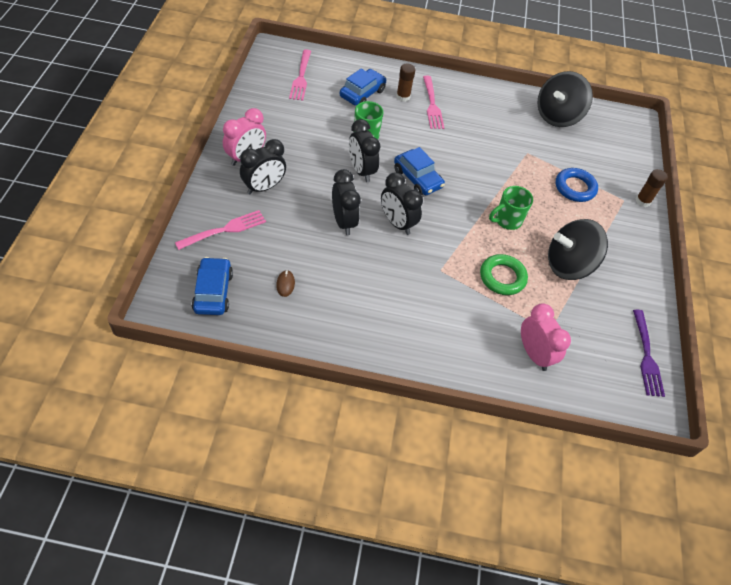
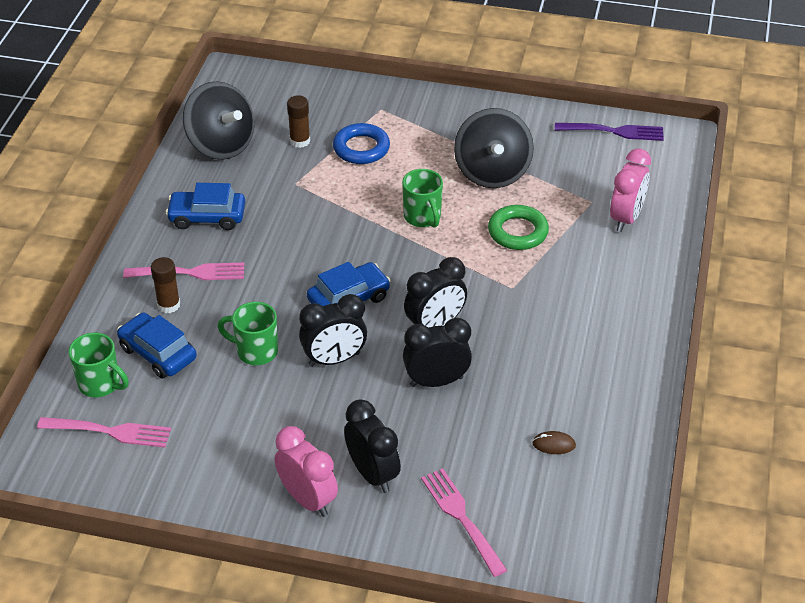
camera: 80 degrees left, 10 degrees down
blue car [192,257,233,315] -> blue car moved to [166,183,245,230]
pink clock [521,303,571,371] -> pink clock turned 135 degrees clockwise [610,148,651,232]
brown glue stick [636,169,668,207] -> brown glue stick moved to [287,95,310,148]
none -> green mug [69,333,129,397]

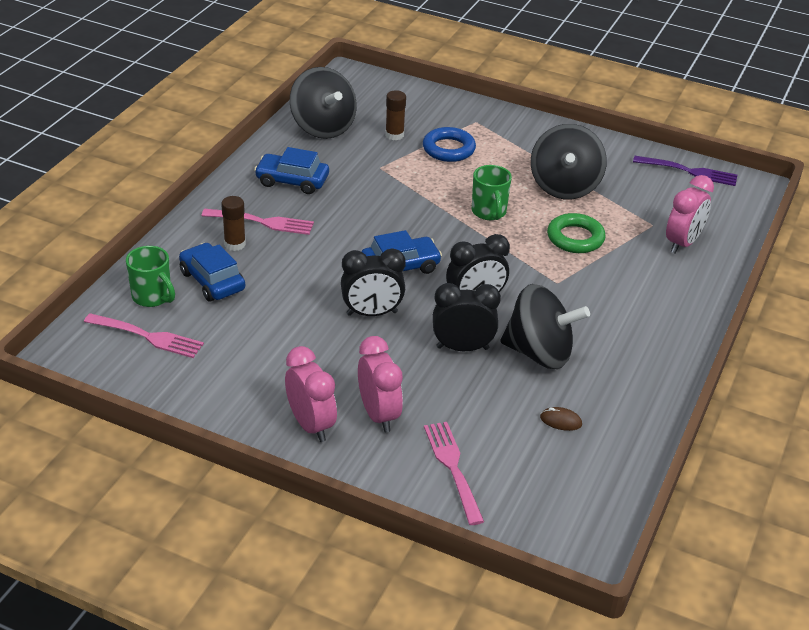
camera: 10 degrees right, 5 degrees down
green mug [217,302,278,365] -> none
black clock [344,399,401,493] -> pink clock [358,336,403,433]
none -> black spinning top [501,284,590,369]

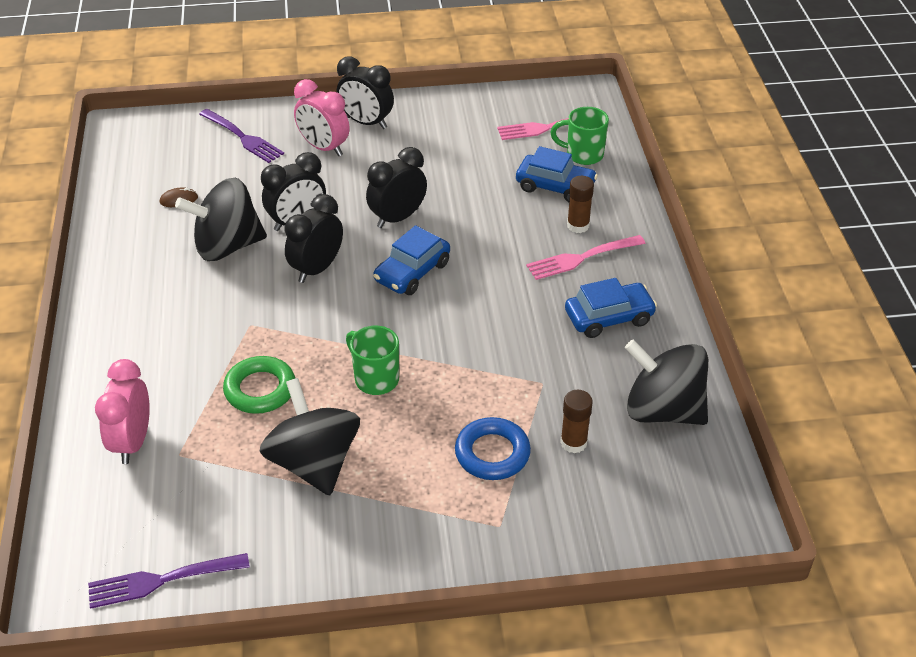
camera: 150 degrees right, 5 degrees up
pink clock [285,346,337,442] -> black clock [336,56,394,129]
pink fork [424,422,484,525] -> purple fork [199,109,284,163]

